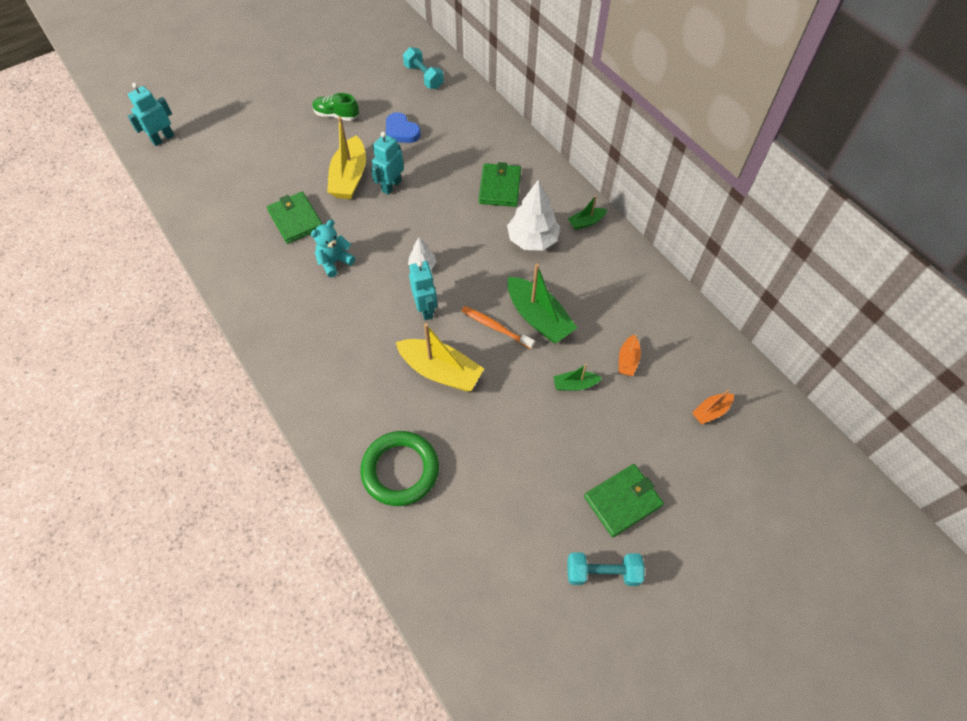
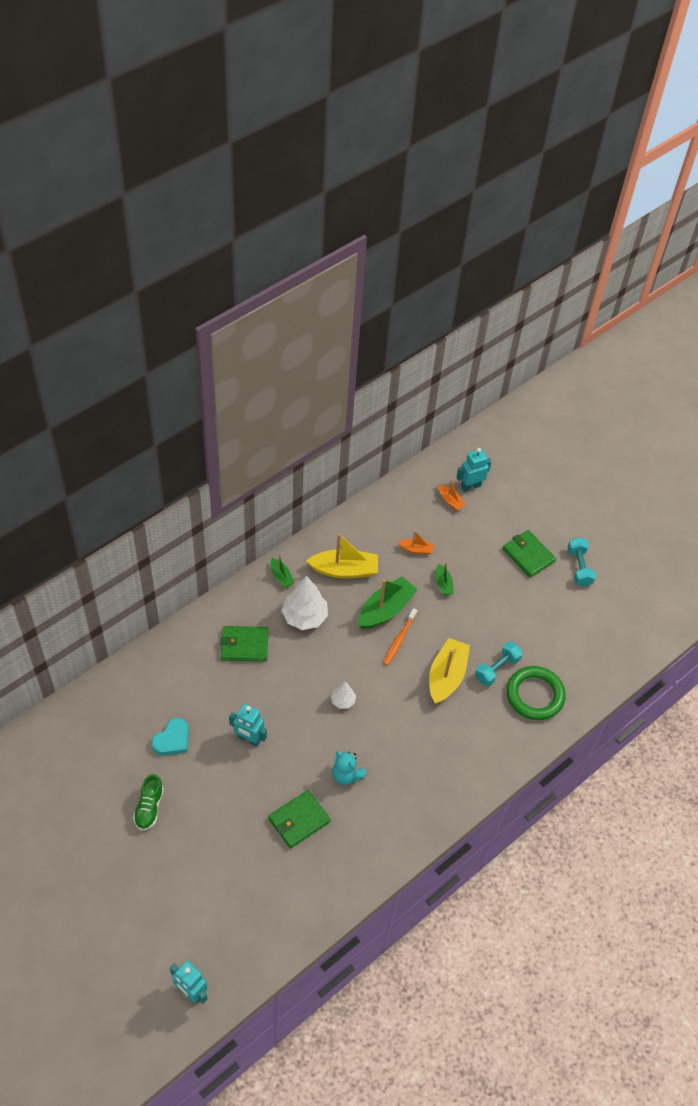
camera: 100 degrees left, 5 degrees down
yellow boat [327,117,366,199] -> yellow boat moved to [306,533,378,578]
blue heart [386,112,421,143] -> turquoise heart [151,718,189,755]
turquoise dumbbell [403,47,444,89] -> turquoise dumbbell moved to [475,641,523,686]
turquoise robot [409,261,437,320] -> turquoise robot moved to [456,448,491,492]

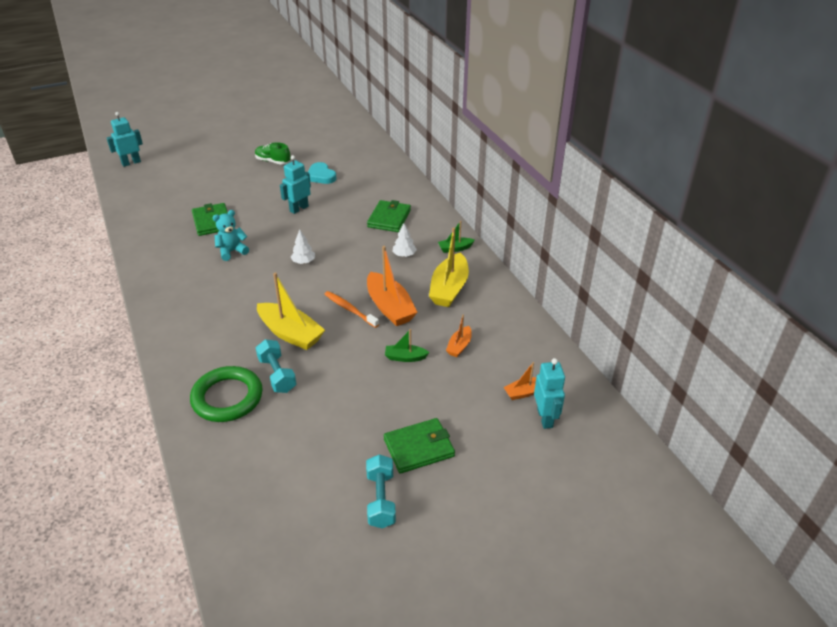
camera: 110 degrees right, 15 degrees down
white tree [281,576,328,630] -> white tree [392,223,417,257], size x0.53
green boat [359,577,417,629] -> orange boat [367,246,418,326]
turquoise dumbbell [568,537,596,587] -> turquoise dumbbell turned 75 degrees clockwise [366,455,396,528]

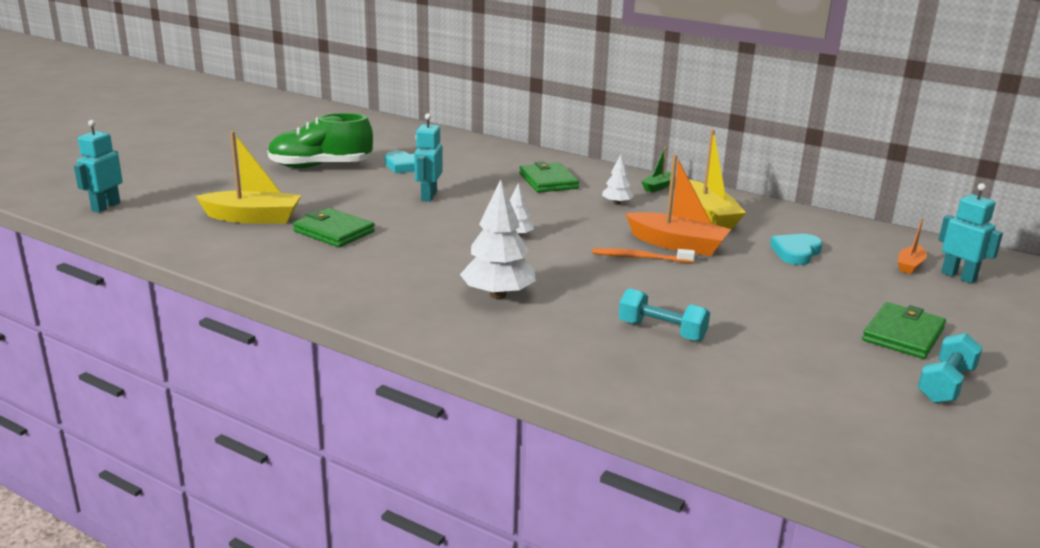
camera: 35 degrees left, 15 degrees down
green ring [190,366,263,422] -> none
turquoise teddy bear [212,210,249,261] -> none
green shoe [255,142,291,165] -> green shoe [267,113,373,168], size x1.73
yellow boat [257,272,325,350] -> yellow boat moved to [196,131,301,224]
turquoise dumbbell [366,455,396,528] -> turquoise dumbbell turned 75 degrees clockwise [918,333,983,403]
green boat [385,329,430,362] -> none
orange boat [446,315,472,357] -> turquoise heart [770,234,823,265]
none -> white tree [460,179,536,299]

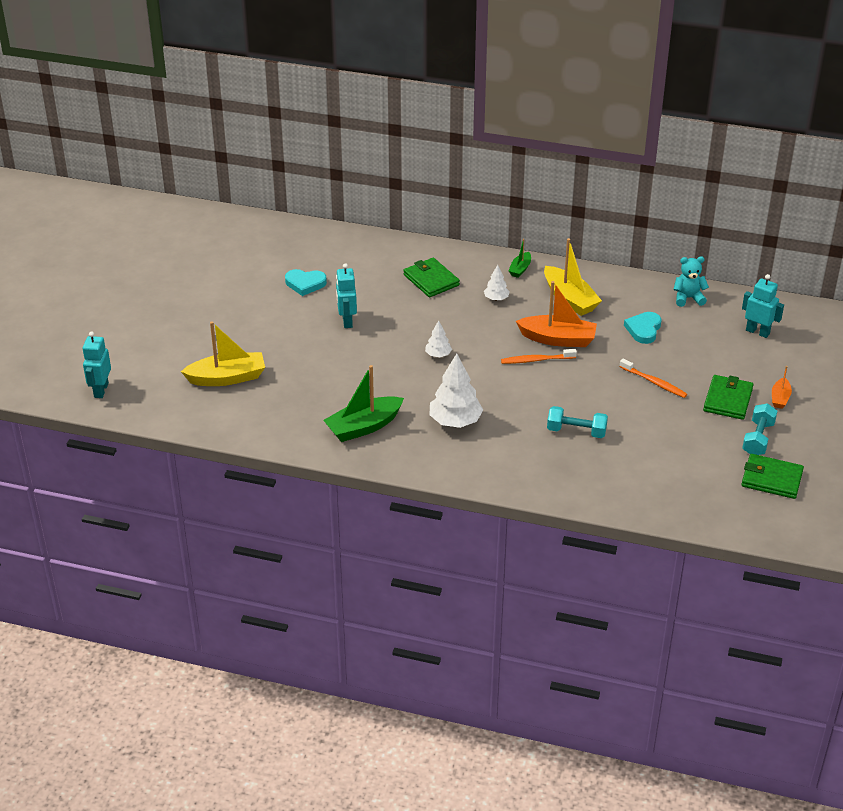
camera: 15 degrees left, 15 degrees up
green shoe [267,113,373,168] -> none
green wallet [293,208,375,247] -> green wallet moved to [741,454,804,499]
orange boat [898,218,927,274] -> orange boat moved to [772,366,792,409]
none -> green boat [323,365,404,442]
none -> orange toothbrush [619,358,687,398]
none -> turquoise teddy bear [673,256,709,307]

